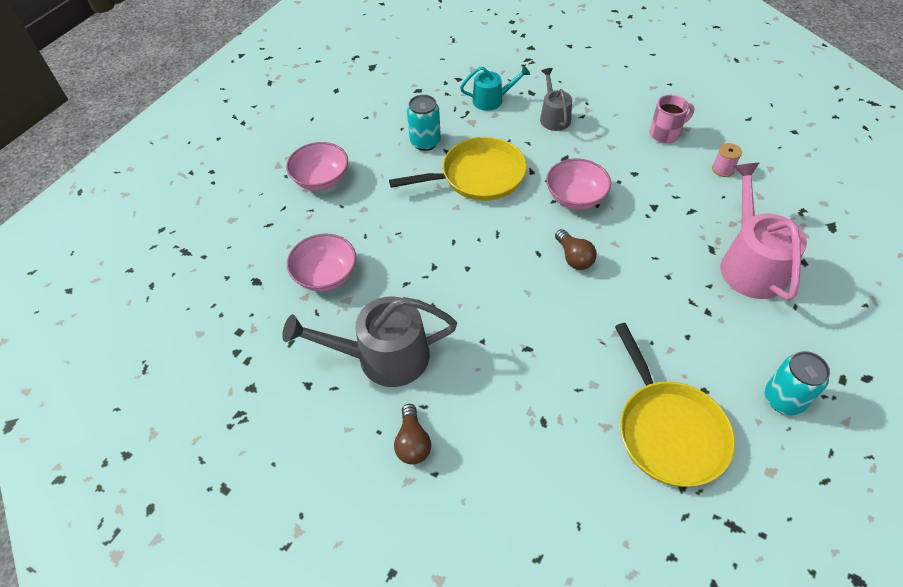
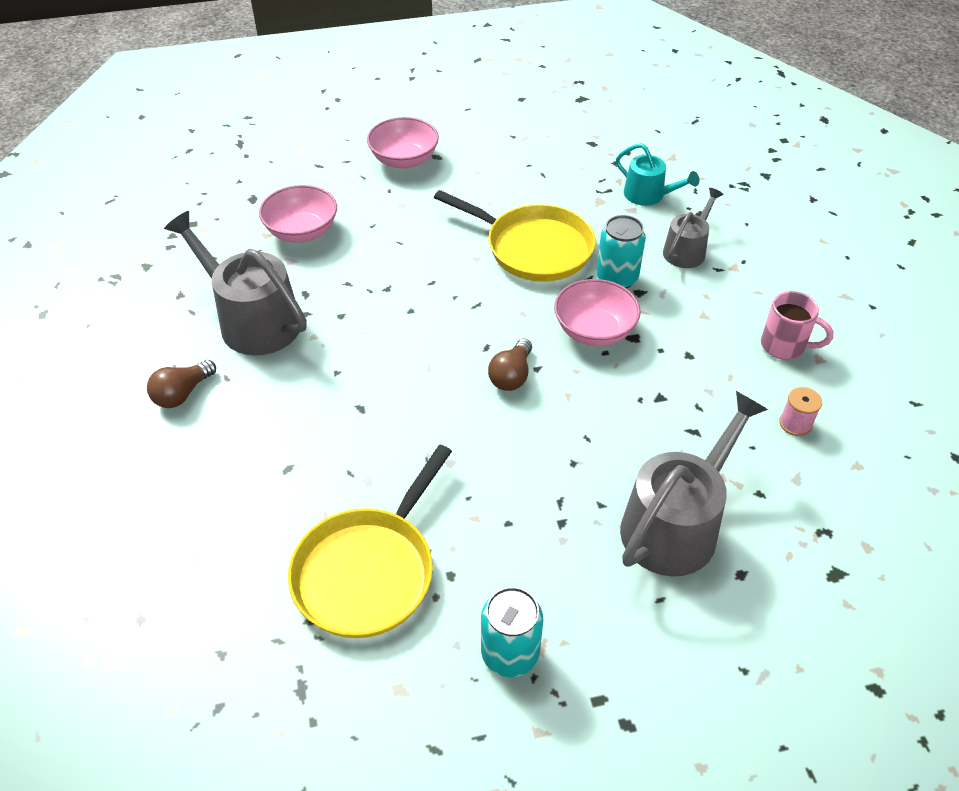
camera: 45 degrees right, 5 degrees down
turquoise can [407,95,441,151] -> turquoise can moved to [596,215,646,289]
pink watering can [721,163,807,301] -> grey watering can [620,391,768,577]

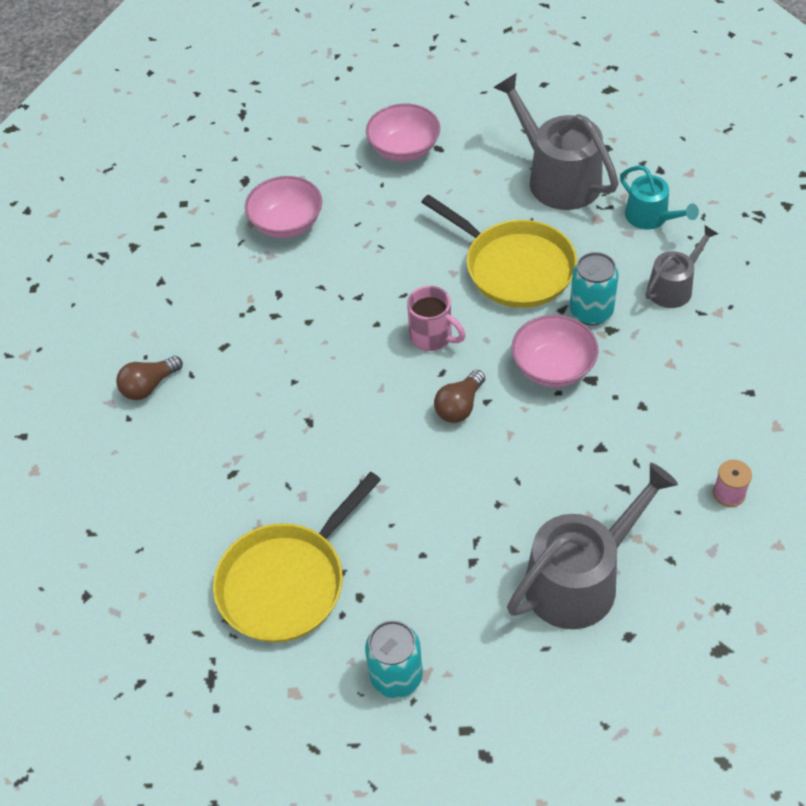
camera: 15 degrees right, 5 degrees up
grey watering can [164,211,307,356] -> grey watering can moved to [493,73,619,210]
pink mug [761,291,834,360] -> pink mug moved to [407,286,466,351]

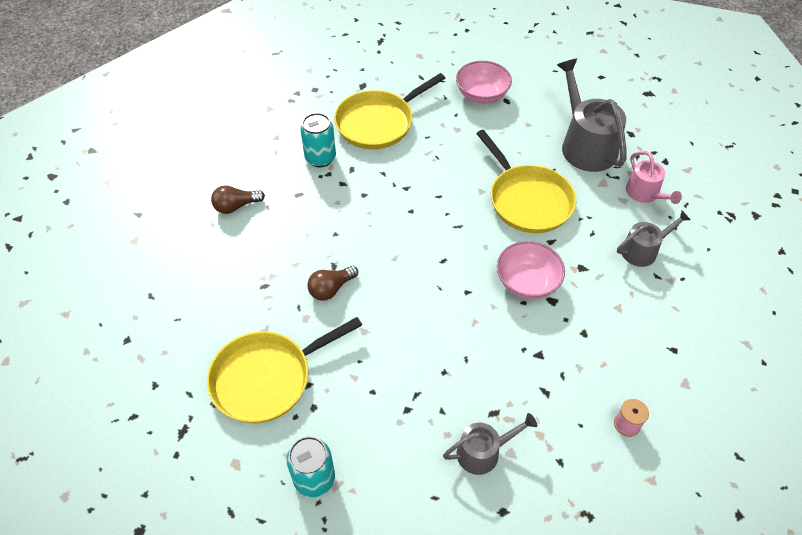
camera: 15 degrees right, 0 degrees up
pink bowl [245,176,322,238] -> yellow pan [334,73,445,149]
pink mug [407,286,466,351] -> none
brown light bulb [434,370,485,423] -> brown light bulb moved to [307,266,358,301]
grey watering can [507,463,678,629] -> grey watering can [443,413,537,475], size x0.57
turquoise can [570,252,619,325] -> turquoise can moved to [301,113,336,167]
turquoise watering can [620,165,699,230] -> pink watering can [626,151,682,204]

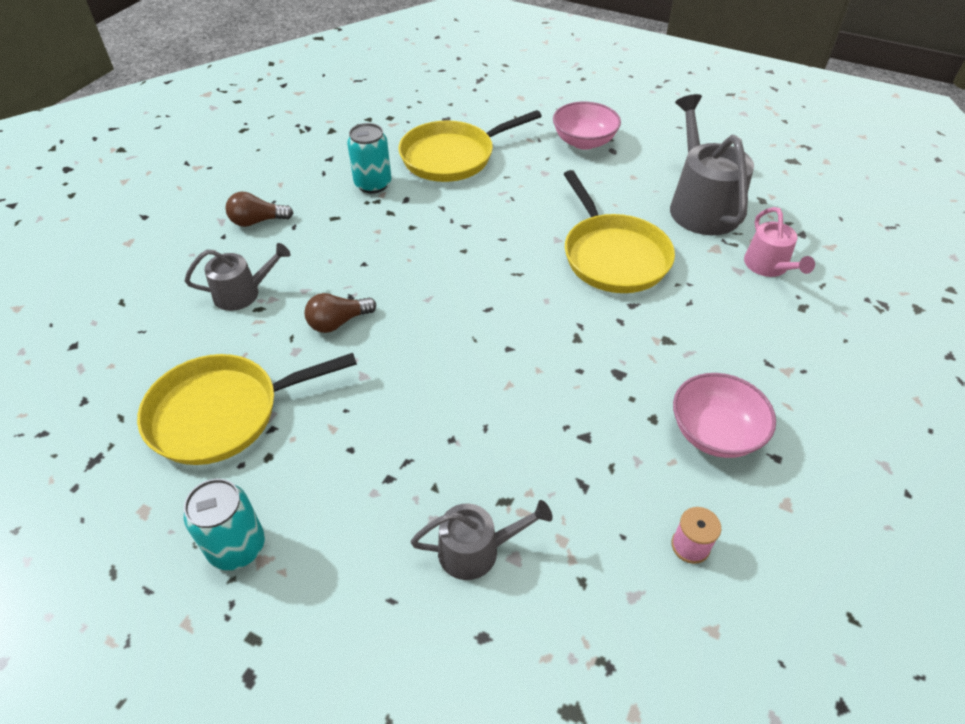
camera: 10 degrees right, 5 degrees down
pink bowl [496,241,565,299] -> pink bowl moved to [673,373,776,458]
grey watering can [617,211,691,267] -> grey watering can moved to [185,243,290,311]

